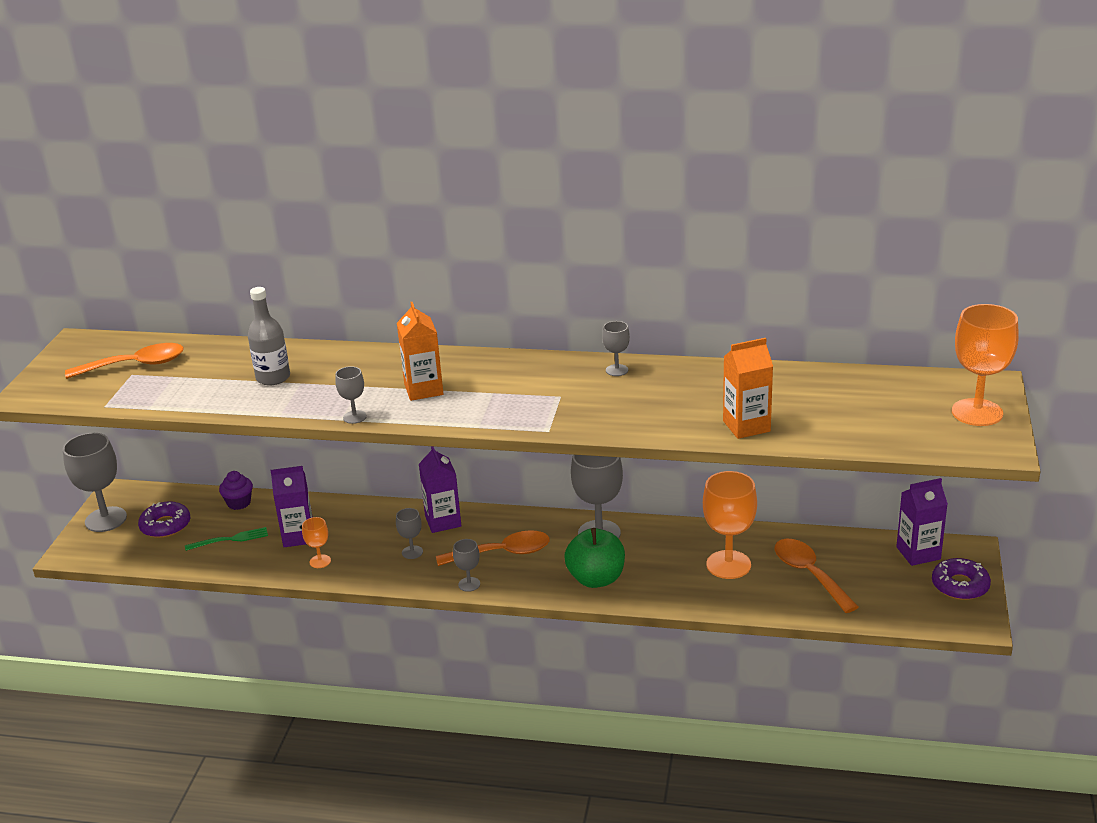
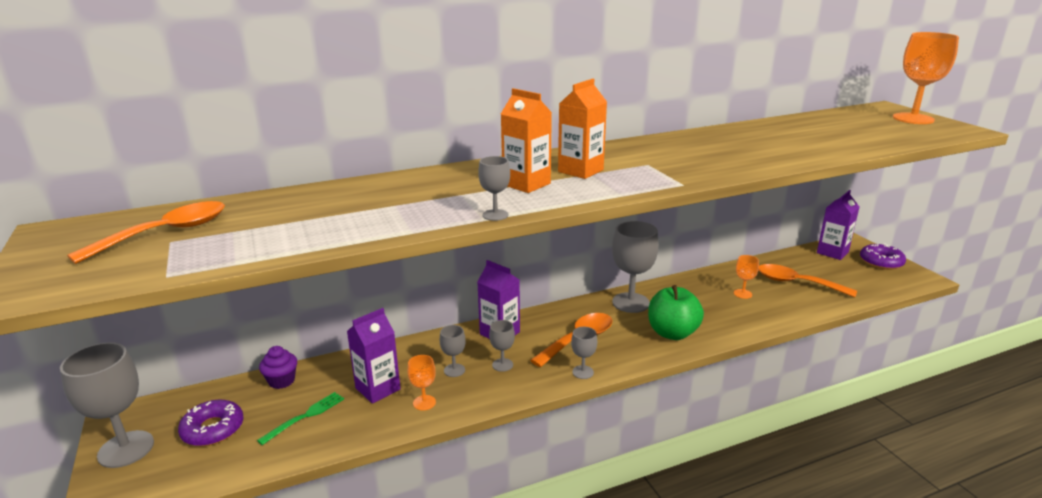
camera: 35 degrees left, 5 degrees down
grey bottle [248,287,290,385] -> none
grey goblet [602,321,630,376] -> grey goblet moved to [440,325,466,377]
orange goblet [703,471,757,579] -> orange goblet [734,255,759,299], size x0.49
orange carton [723,338,773,439] -> orange carton moved to [558,79,607,179]

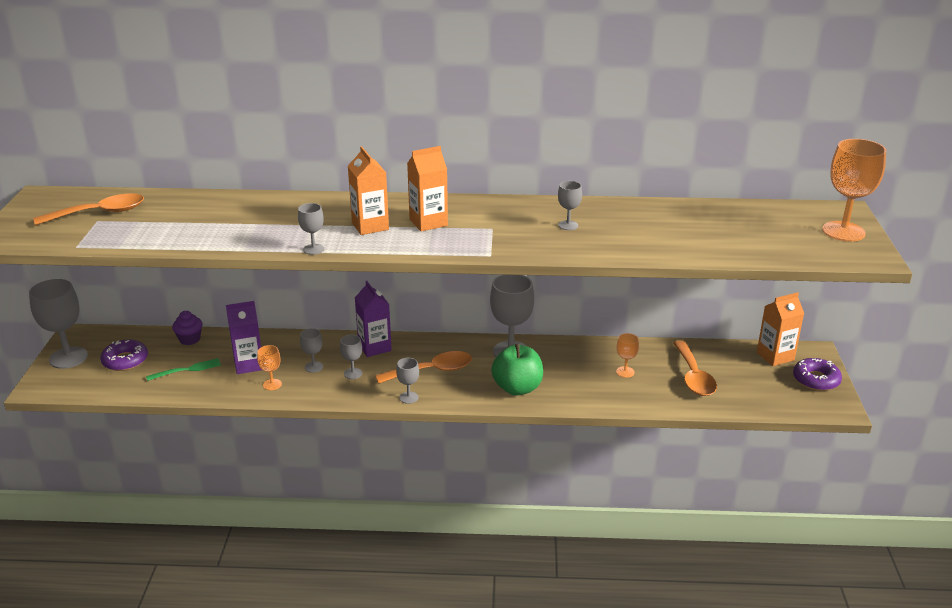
camera: 25 degrees right, 5 degrees up
orange spoon [758,264,857,297] -> orange spoon turned 150 degrees counterclockwise [673,341,717,396]
purple carton [817,190,859,260] -> orange carton [757,292,804,366]
none -> grey goblet [558,181,582,230]

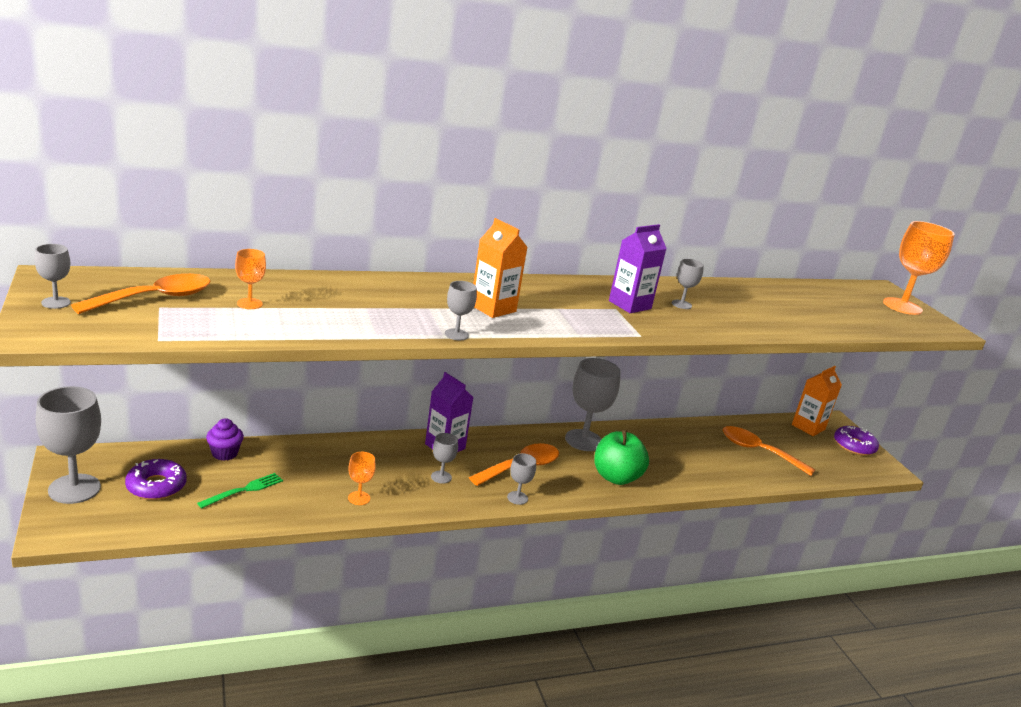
camera: 25 degrees left, 5 degrees down
purple carton [226,301,262,374] -> purple carton moved to [609,224,667,313]
grey goblet [300,328,323,373] -> grey goblet moved to [35,244,71,309]
orange carton [407,146,448,232] -> none
orange goblet [616,333,639,378] -> orange goblet moved to [235,249,266,309]
orange spoon [673,341,717,396] -> orange spoon turned 150 degrees clockwise [723,426,815,476]

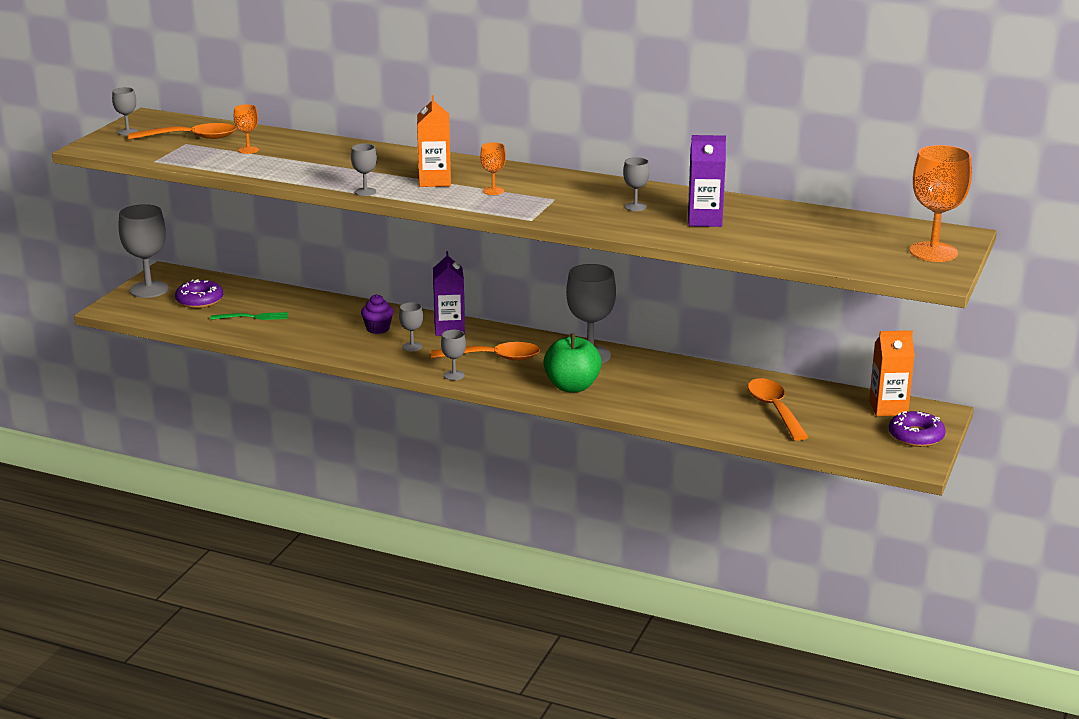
camera: 45 degrees right, 0 degrees up
purple cupcake [206,418,244,461] -> purple cupcake moved to [361,294,394,334]
orange goblet [348,452,376,505] -> orange goblet moved to [480,143,506,195]
purple carton [609,224,667,313] -> purple carton moved to [688,135,726,227]

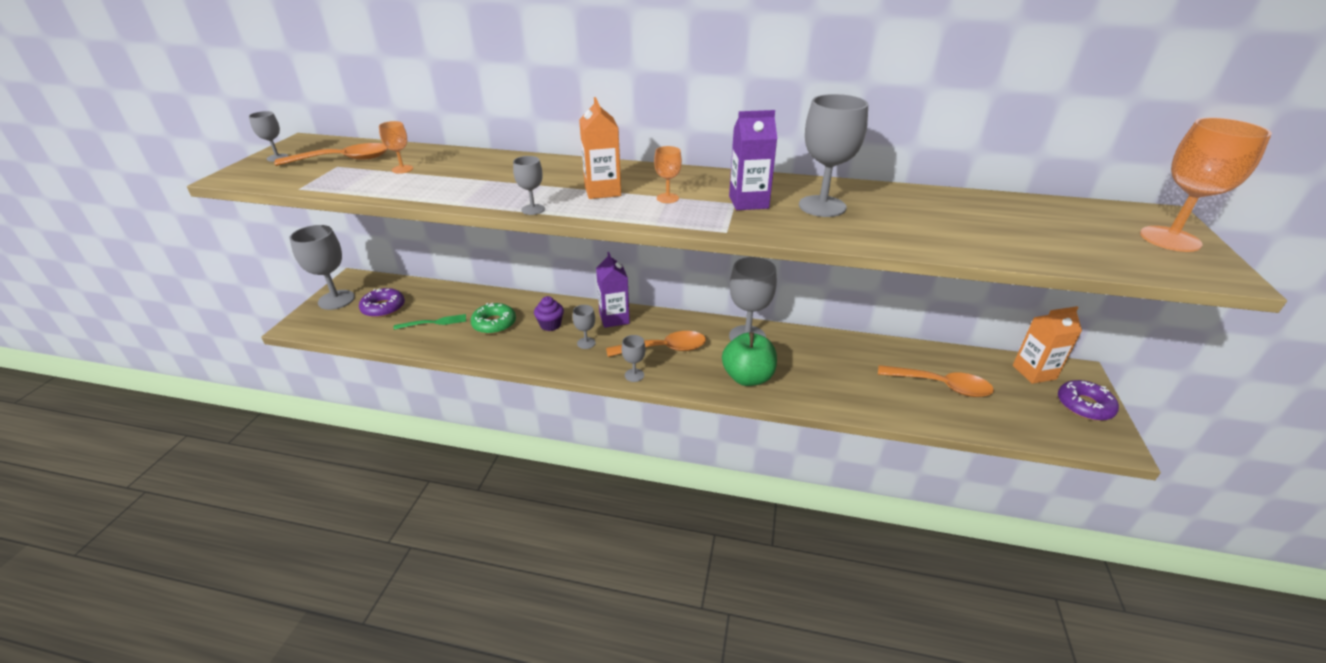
camera: 10 degrees left, 10 degrees up
grey goblet [623,157,650,211] -> grey goblet [799,94,868,217], size x2.03
purple carton [688,135,726,227] -> purple carton moved to [729,110,777,210]
orange spoon [748,378,808,441] -> orange spoon turned 135 degrees clockwise [878,365,994,397]
none -> green donut [471,303,516,334]

